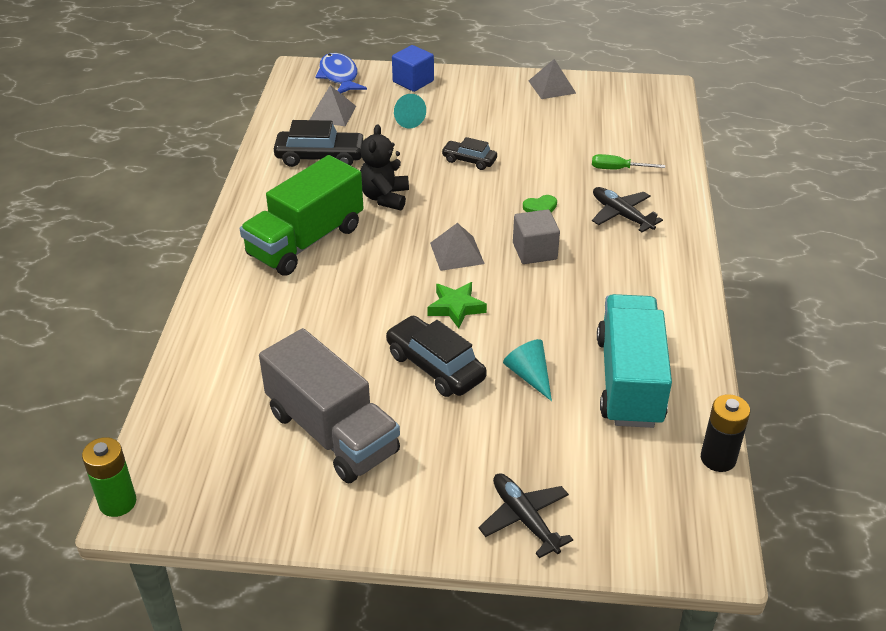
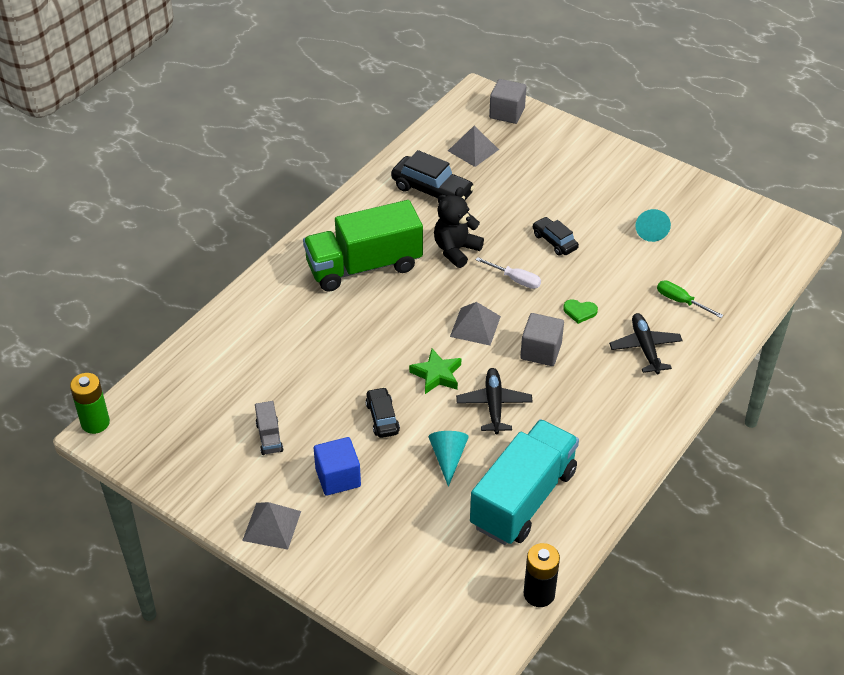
camera: 30 degrees right, 5 degrees up
grey truck [259,328,400,484] -> grey truck [255,401,283,455], size x0.41
blue fish [315,53,367,93] -> grey cube [489,79,526,124]
black car [386,316,487,397] -> black car [365,387,400,438], size x0.61
blue cube [392,45,434,92] -> blue cube moved to [314,437,361,496]
turquoise cone [394,94,426,128] -> turquoise cone moved to [635,209,671,242]
black plane [479,473,573,558] -> black plane moved to [456,368,533,434]
grey pyramid [529,59,576,99] -> grey pyramid moved to [242,502,301,550]
none -> white screwdriver [476,257,541,289]

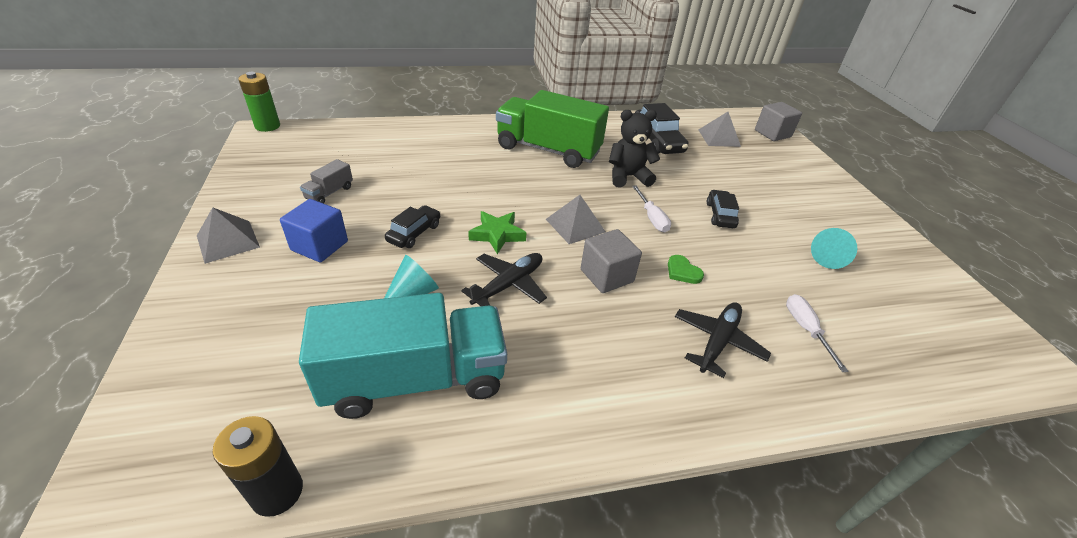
camera: 40 degrees right, 5 degrees down
green screwdriver [657,280,723,318] -> white screwdriver [786,294,848,372]

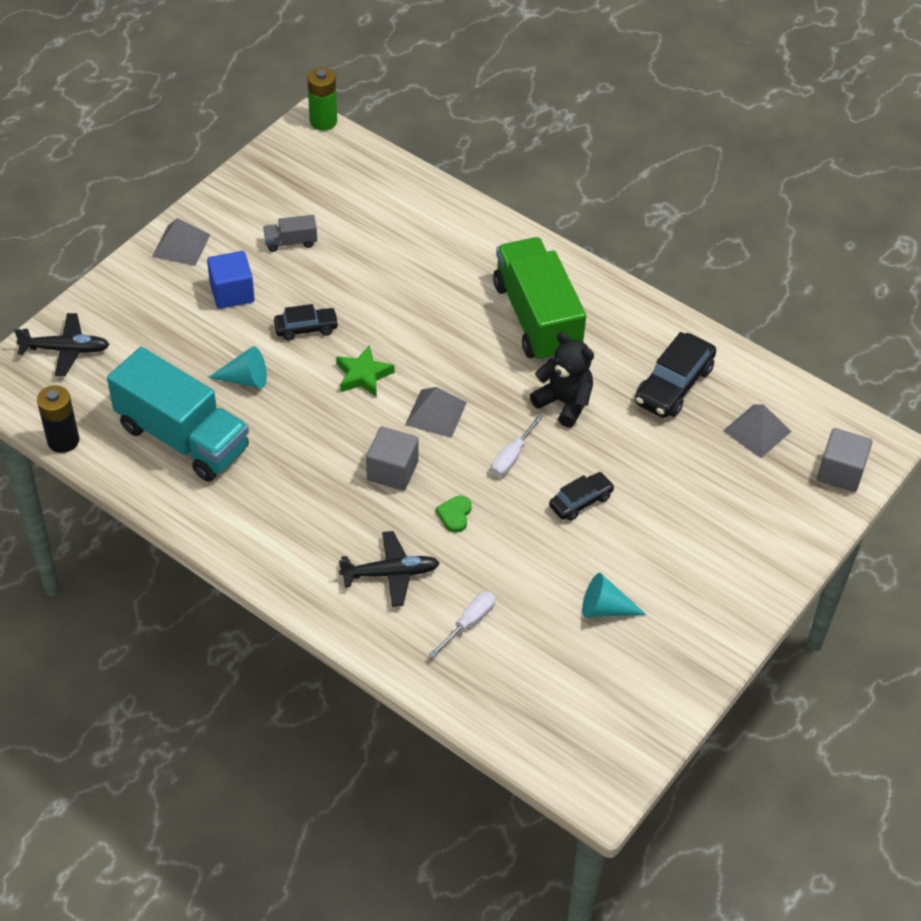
camera: 50 degrees right, 10 degrees up
black plane [461,253,547,306] -> black plane moved to [14,313,110,376]

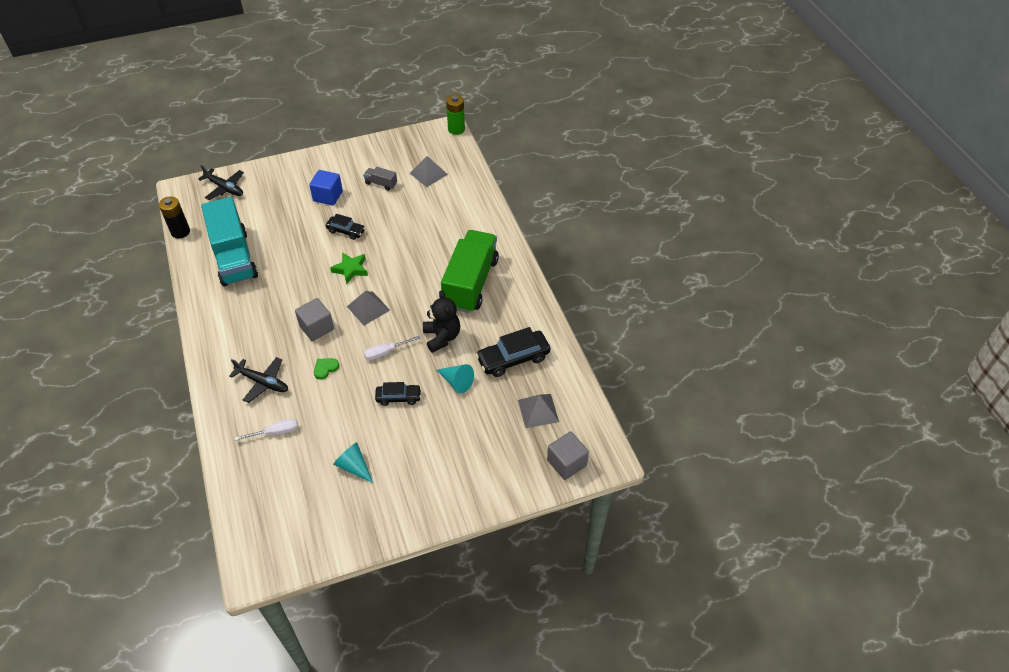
camera: 35 degrees right, 0 degrees up
grey pyramid [152,218,211,266] -> grey pyramid moved to [410,156,448,187]
turquoise cone [208,346,267,388] -> turquoise cone moved to [437,364,474,393]

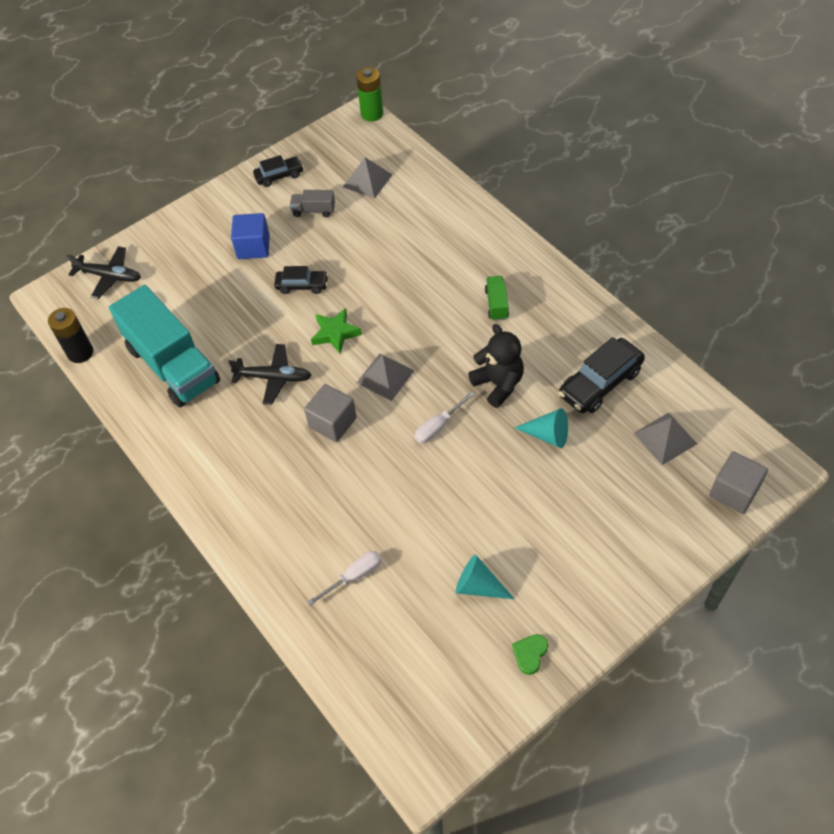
camera: 15 degrees left, 5 degrees up
black plane [229,357,288,403] -> black plane moved to [228,344,312,405]
green heart [314,358,339,380] -> green heart moved to [512,634,548,675]
black car [375,382,421,406] -> black car moved to [253,155,304,187]
green truck [441,230,499,313] -> green truck [485,276,509,321], size x0.41

